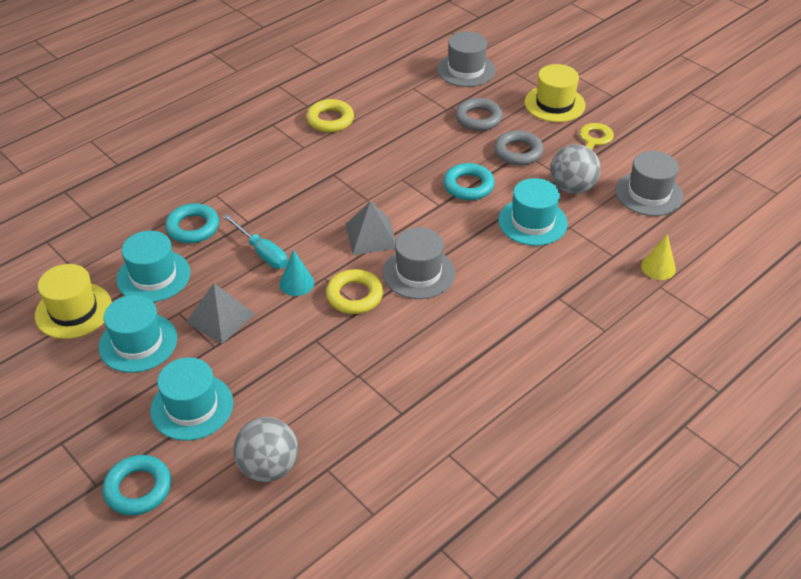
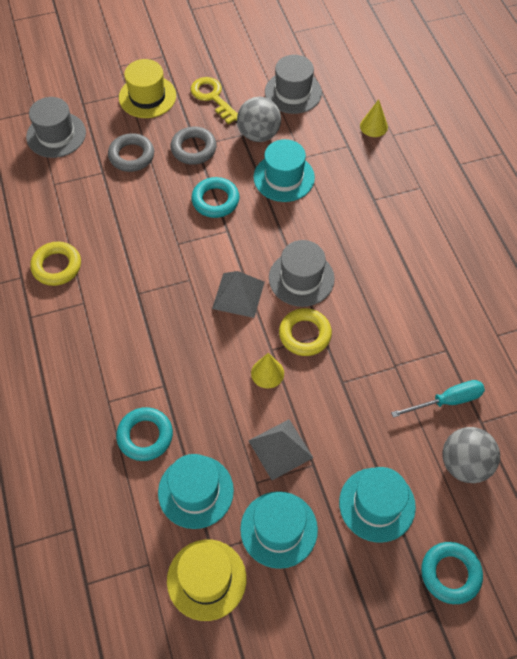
camera: 65 degrees left, 15 degrees up
turquoise screwdriver [223,214,288,269] -> turquoise screwdriver moved to [391,380,485,418]
turquoise cone [280,250,314,296] -> yellow cone [251,353,284,388]

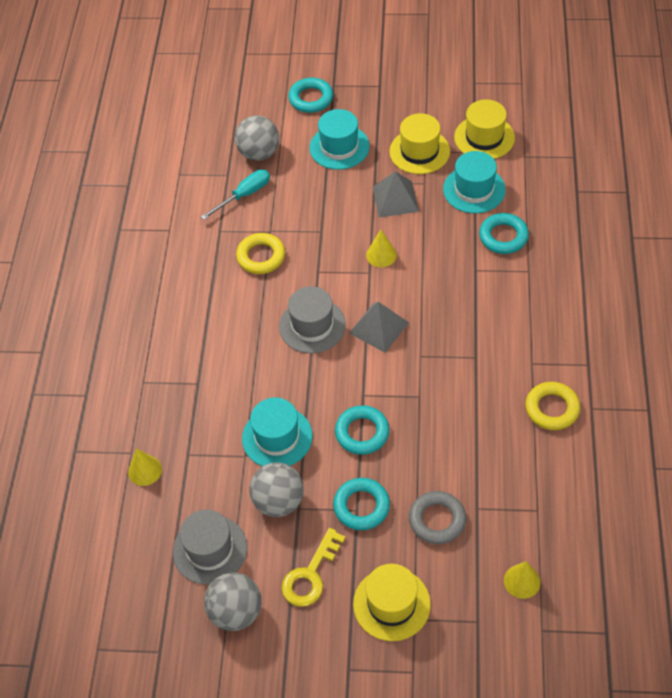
camera: 155 degrees left, 5 degrees down
grey hat [26,97,86,158] -> yellow cone [504,561,541,599]
grey ring [170,127,217,165] -> turquoise ring [333,478,390,530]
yellow key [191,77,238,124] -> yellow key turned 45 degrees clockwise [281,528,346,607]
turquoise hat [240,491,318,569] -> yellow hat [389,113,450,174]
yellow ring [279,308,332,356] -> yellow ring moved to [236,233,285,274]
turquoise screwdriver [391,380,485,418] -> turquoise screwdriver turned 135 degrees clockwise [201,169,270,220]
none -> grey ball [204,572,262,631]

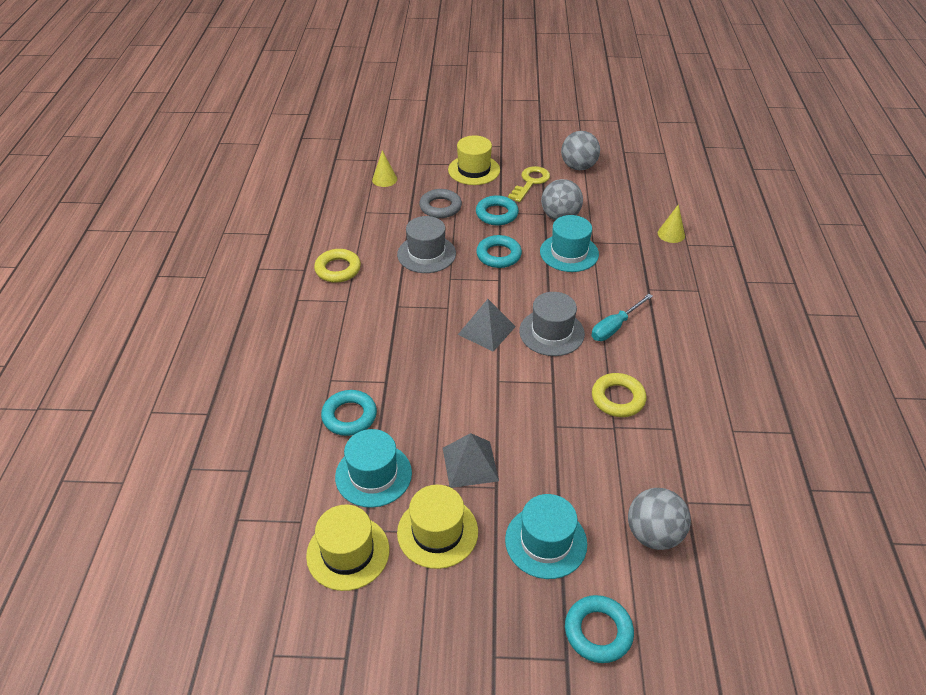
camera: 175 degrees right, 10 degrees down
grey hat [173,510,247,585] -> grey hat moved to [397,216,456,273]
turquoise screwdriver [201,169,270,220] -> turquoise screwdriver moved to [591,294,653,341]
yellow cone [366,229,397,267] -> none

